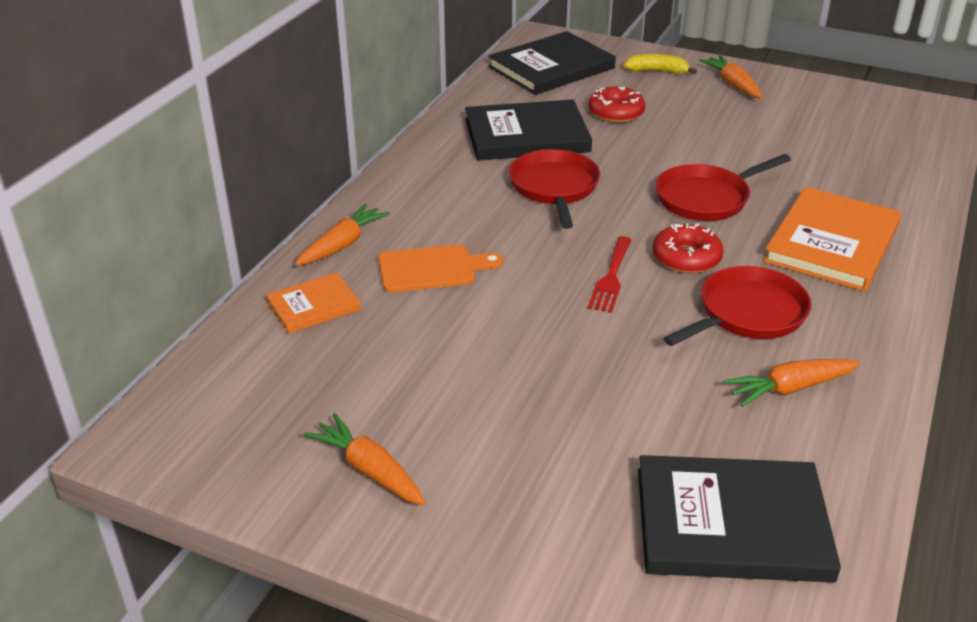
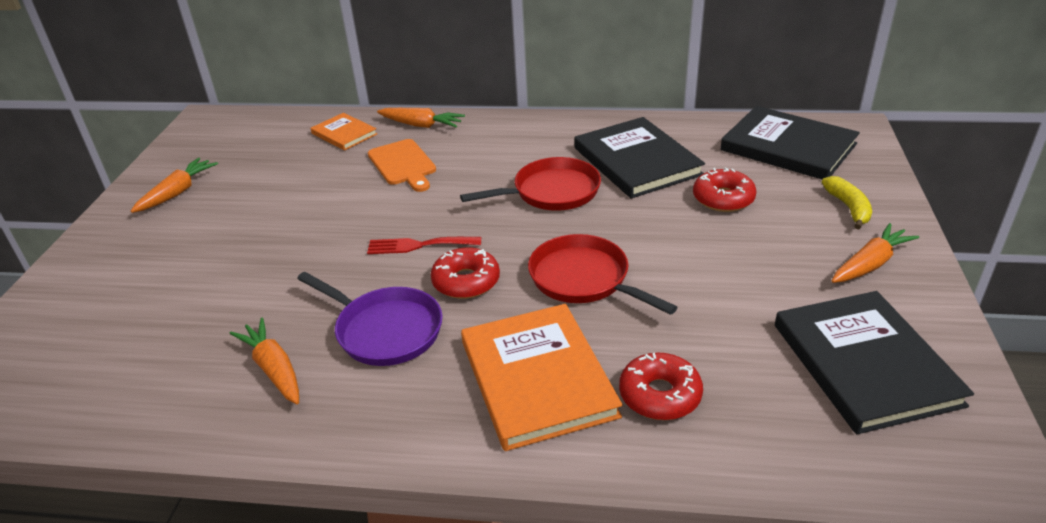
camera: 75 degrees right, 0 degrees up
black book [638,455,841,583] -> black book moved to [775,291,974,434]
red pan [663,266,811,346] -> purple pan [297,272,443,366]
orange book [763,187,902,291] -> orange book turned 60 degrees clockwise [461,304,622,451]
none -> red donut [619,353,703,420]

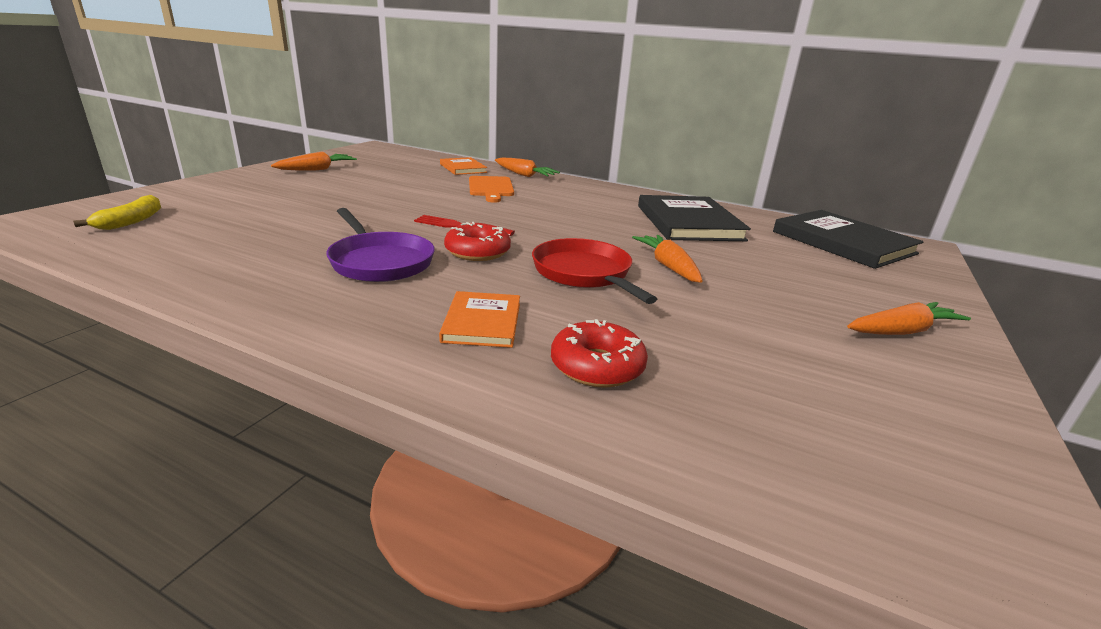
camera: 15 degrees right, 10 degrees down
orange carrot [229,318,299,404] -> orange carrot moved to [632,235,703,283]
red pan [460,157,601,211] -> none
orange book [461,304,622,451] -> orange book [439,291,520,348], size x0.54
red donut [693,167,757,212] -> none
black book [775,291,974,434] -> none
yellow banana [822,176,872,230] -> yellow banana moved to [73,195,161,230]

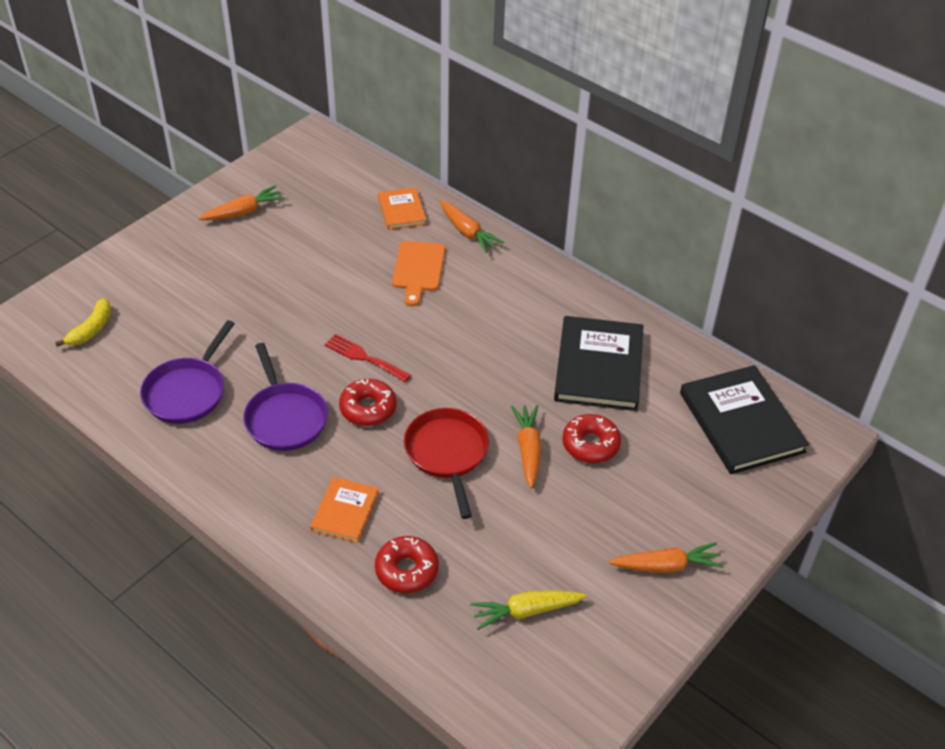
camera: 15 degrees right, 20 degrees up
none -> purple pan [140,320,235,424]
none -> yellow carrot [470,590,587,630]
none -> red donut [562,414,621,463]

